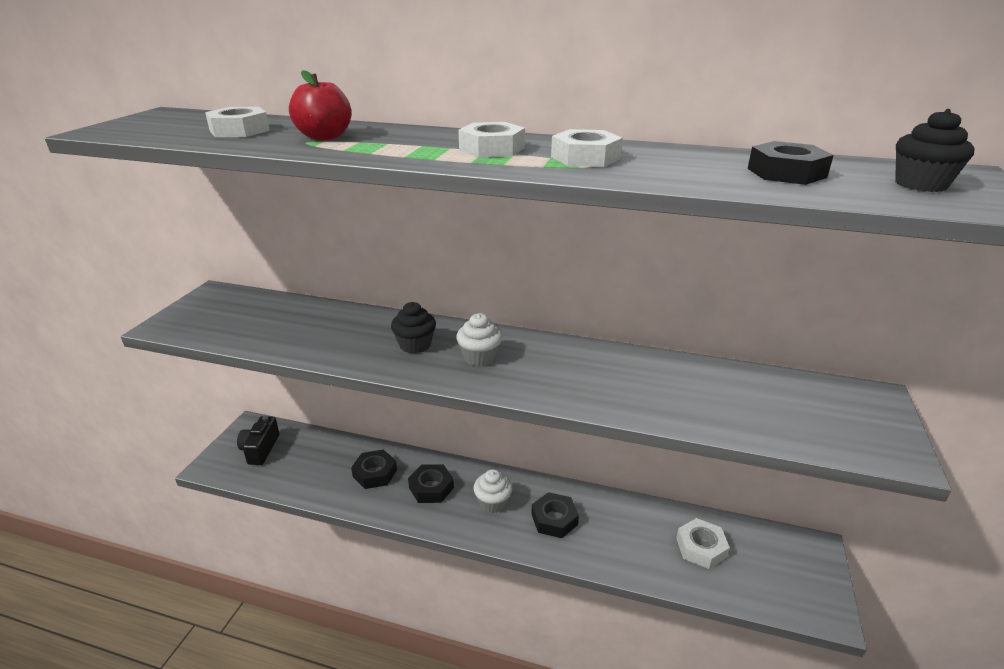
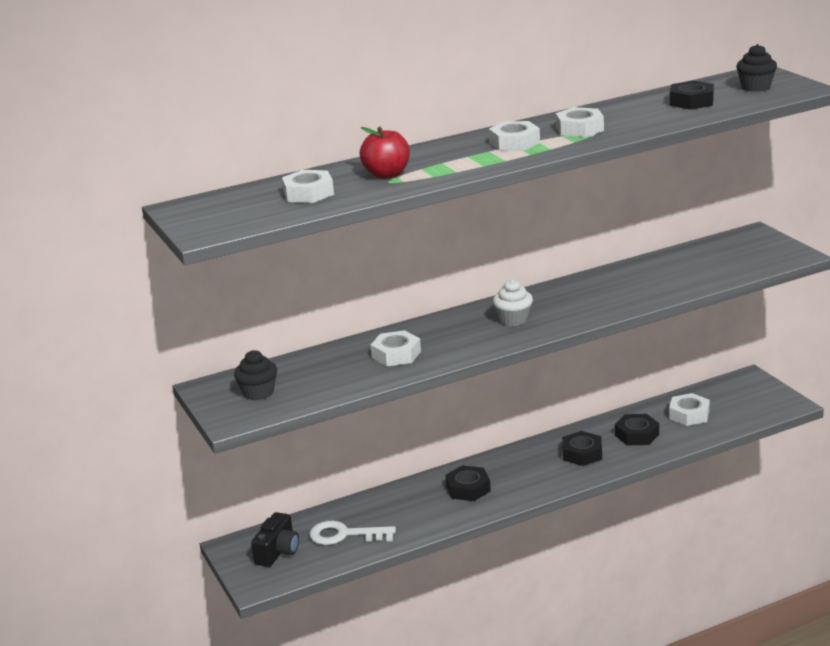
camera: 40 degrees left, 5 degrees down
black camera [237,416,279,465] -> black camera turned 120 degrees counterclockwise [251,512,299,567]
black nut [351,449,397,489] -> black nut moved to [615,414,659,445]
black cupcake [391,302,436,354] -> black cupcake moved to [234,350,277,400]
white cupcake [473,469,512,513] -> none
none -> white key [309,521,396,545]
none -> white nut [371,330,421,366]

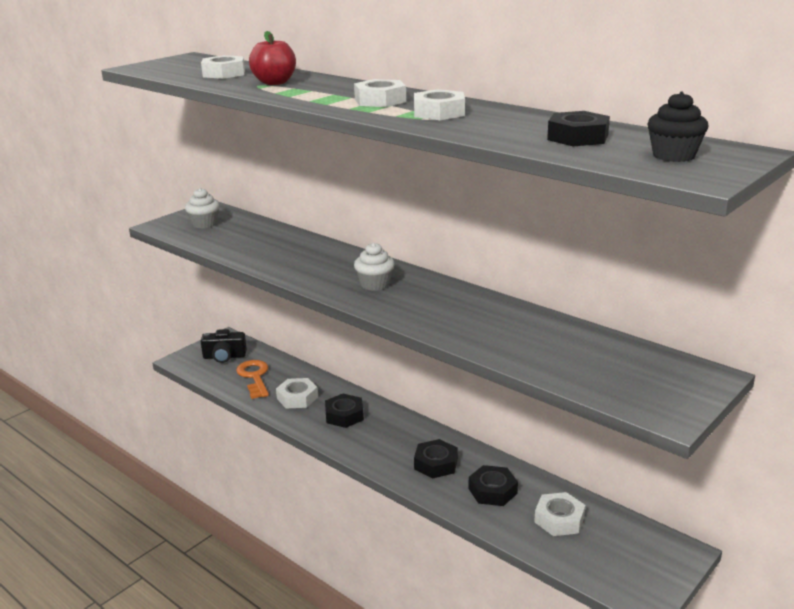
camera: 65 degrees right, 0 degrees up
black cupcake [234,350,277,400] -> white cupcake [185,188,220,228]
white key [309,521,396,545] -> orange key [236,360,269,399]
white nut [371,330,421,366] -> white nut moved to [276,378,318,409]

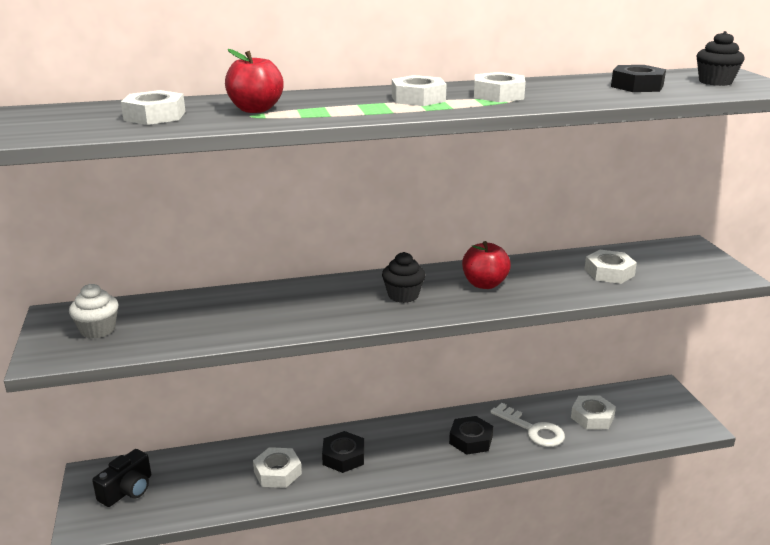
camera: 55 degrees left, 0 degrees up
orange key [236,360,269,399] -> none
white cupcake [354,243,395,291] -> black cupcake [382,252,425,303]
black nut [468,465,518,506] -> white key [490,403,565,447]
none -> red apple [462,241,511,289]
none -> white nut [584,250,637,284]

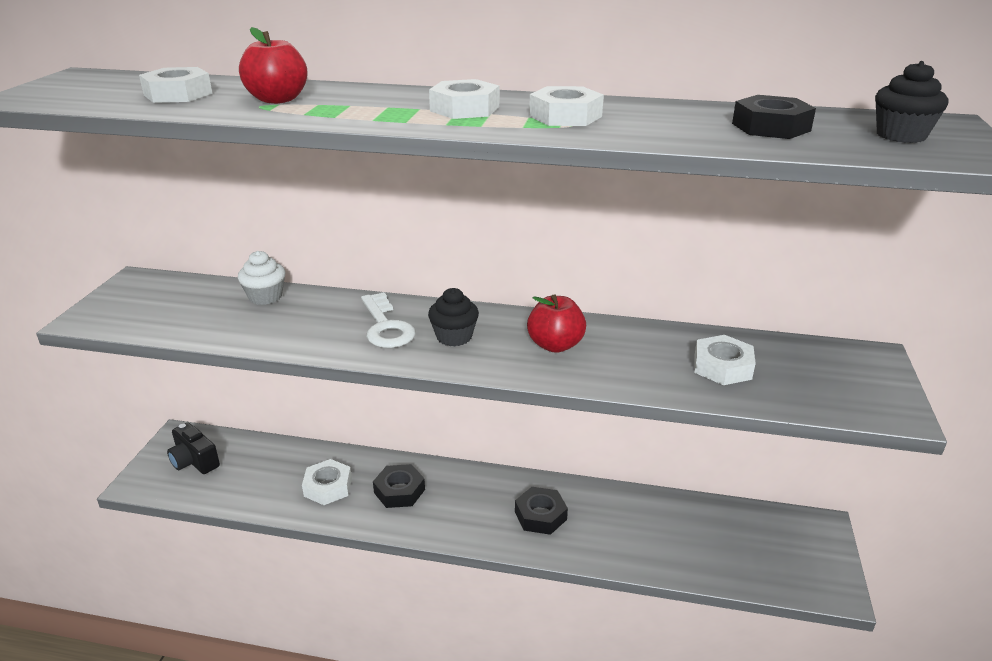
camera: 25 degrees right, 5 degrees up
white cupcake [69,284,119,338] -> white cupcake moved to [238,251,285,305]
black camera [92,449,151,507] -> black camera turned 75 degrees clockwise [167,422,220,474]
white key [490,403,565,447] -> white key moved to [361,292,415,348]
white nut [571,395,616,430] -> none

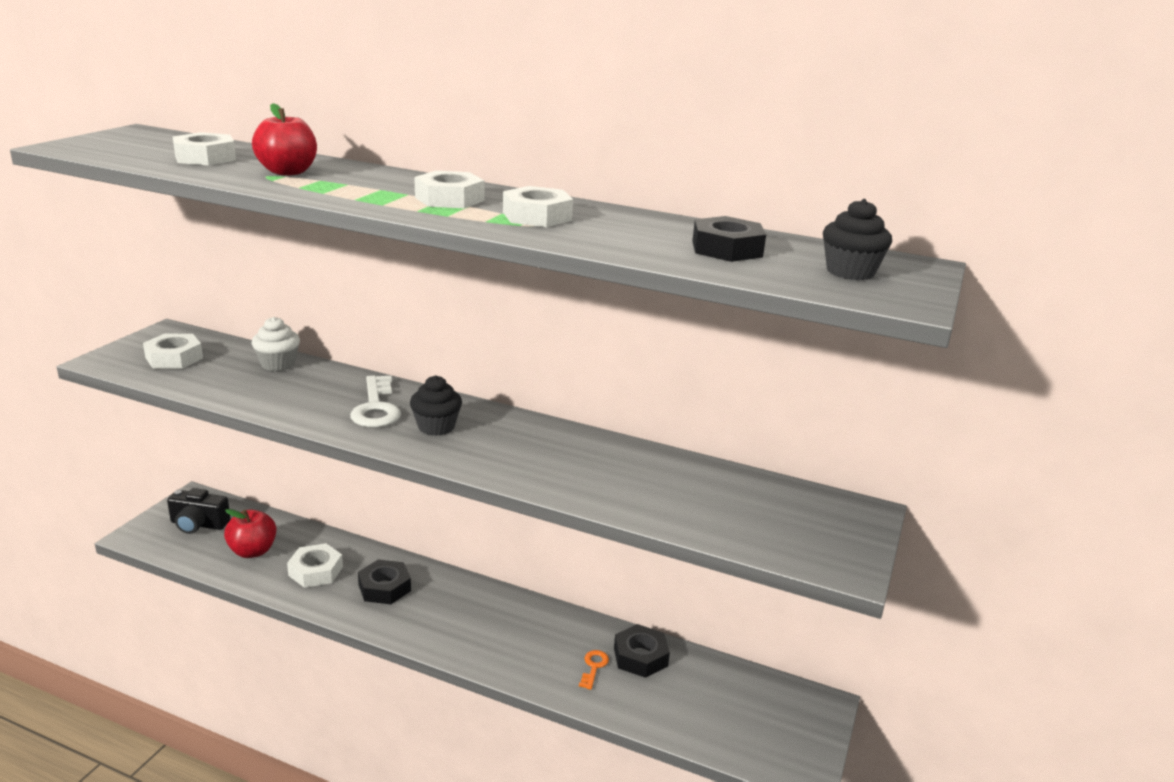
camera: 10 degrees right, 5 degrees down
black camera [167,422,220,474] -> black camera turned 45 degrees counterclockwise [167,488,231,534]
black nut [515,487,568,535] -> black nut moved to [614,624,670,678]
red apple [527,294,586,353] -> red apple moved to [224,509,276,558]
white nut [694,335,756,385] -> white nut moved to [143,334,203,369]
none -> orange key [579,650,609,690]

